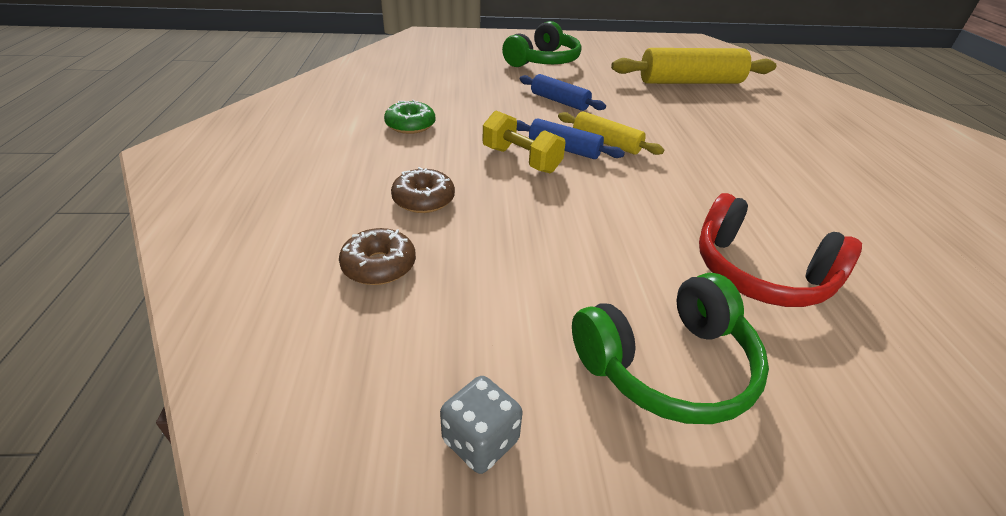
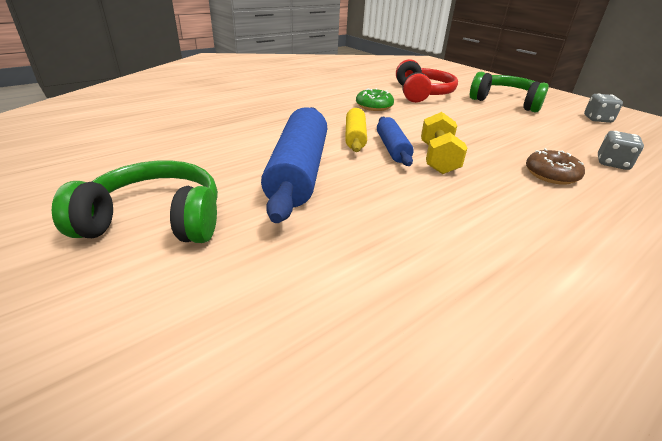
camera: 125 degrees left, 5 degrees down
brown donut [339,228,416,285] -> grey dice [598,131,644,170]
green donut [384,100,435,134] -> green donut moved to [356,88,394,111]
blue rolling pin [520,74,606,111] -> blue rolling pin [261,107,327,223], size x1.82
yellow rolling pin [611,48,777,84] -> none

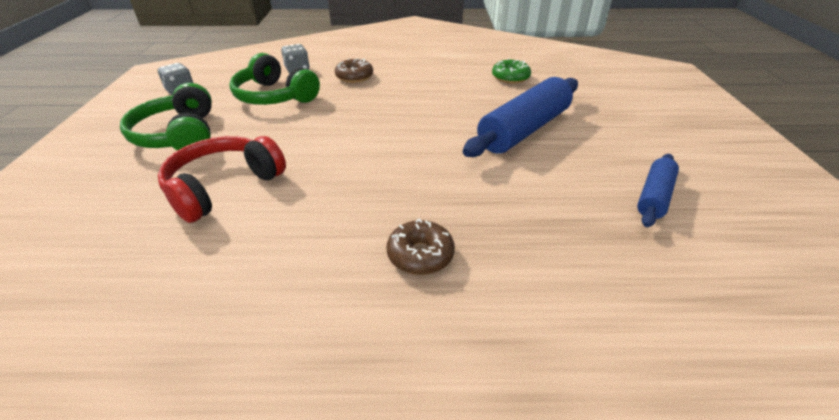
camera: 140 degrees left, 5 degrees up
green headphones [52,160,218,243] -> green headphones moved to [229,53,320,105]
yellow rolling pin [345,108,367,152] -> none
green donut [356,88,394,111] -> green donut moved to [492,58,531,84]
blue rolling pin [377,117,414,166] -> blue rolling pin moved to [637,154,679,227]
yellow dumbbell [421,112,467,174] -> none
none -> brown donut [387,218,455,275]

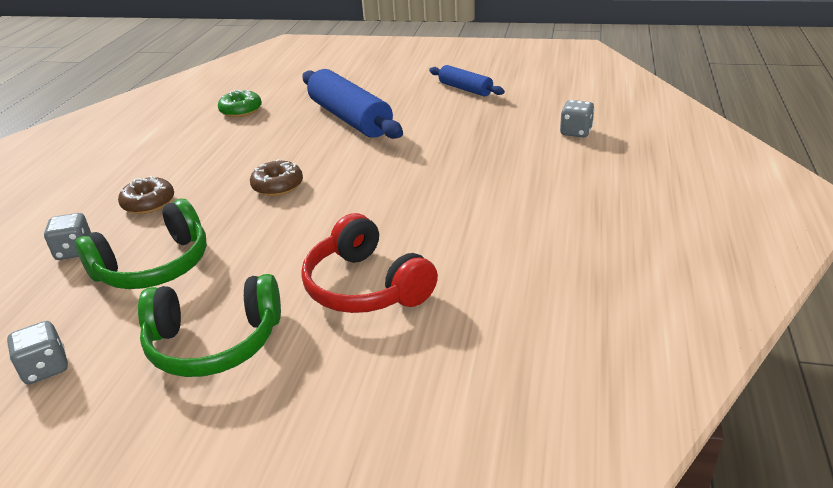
camera: 75 degrees left, 5 degrees down
brown donut [387,218,455,275] -> brown donut moved to [250,159,303,196]
none -> grey dice [560,100,595,137]

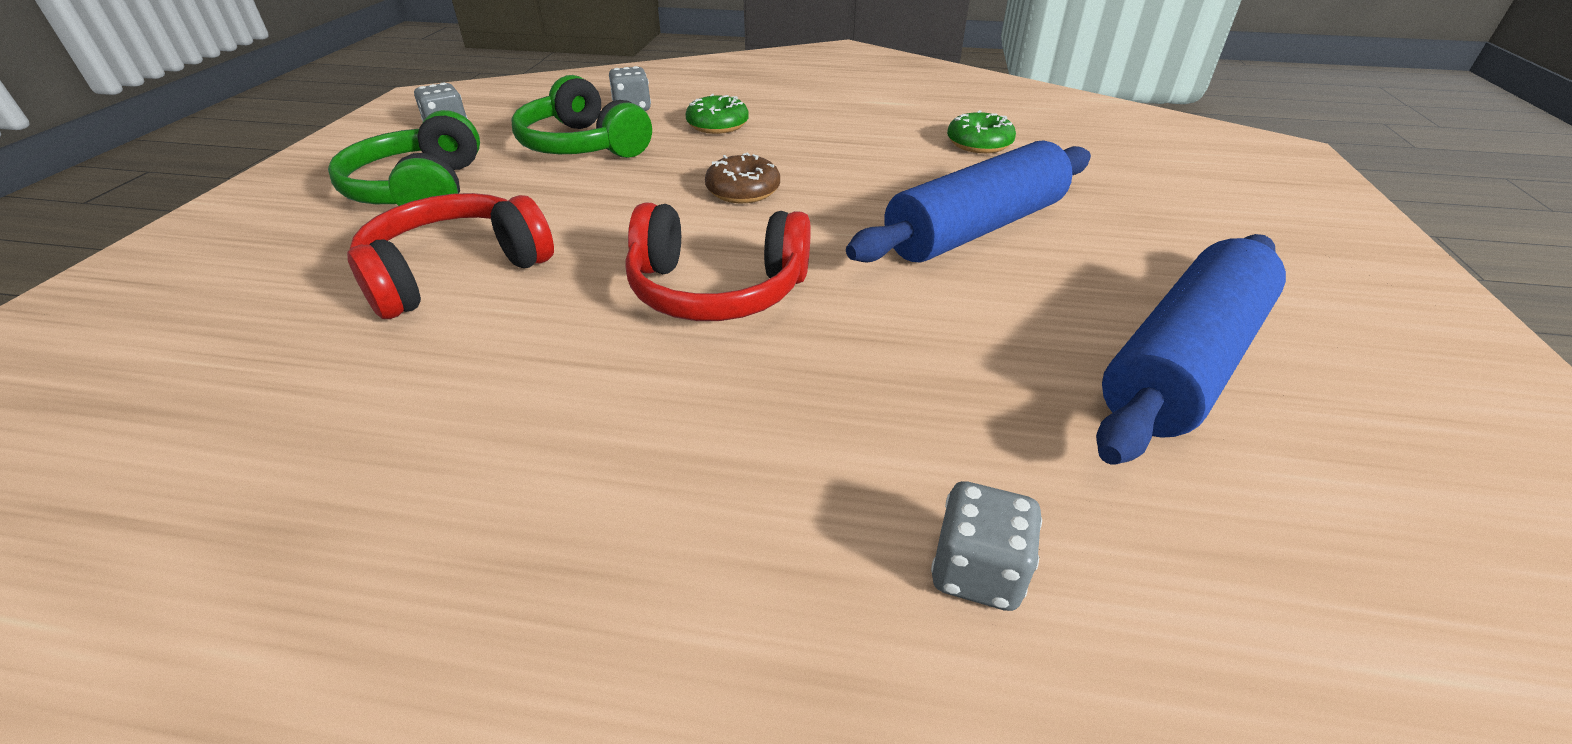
camera: 85 degrees right, 5 degrees up
brown donut [118,176,174,214] -> green donut [685,94,749,134]
blue rolling pin [429,65,505,96] -> blue rolling pin [1096,234,1286,465], size x1.82
none -> red headphones [625,202,811,321]

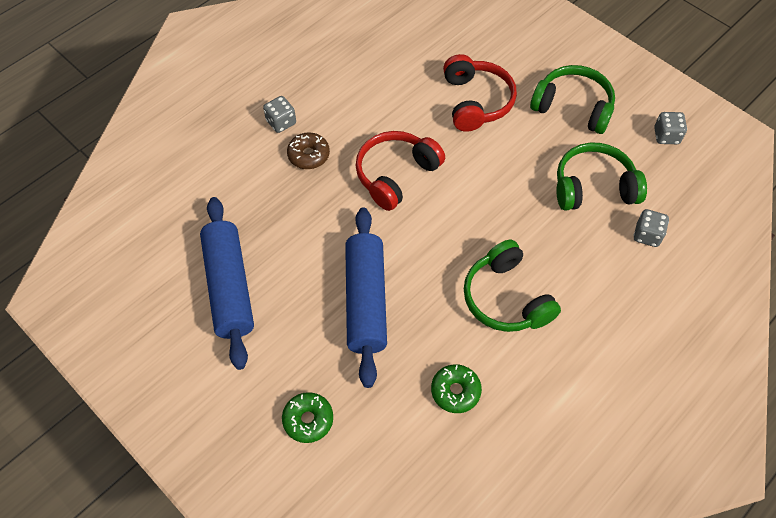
camera: 125 degrees right, 20 degrees up
green donut [685,94,749,134] -> green donut moved to [282,392,333,443]
brown donut [705,153,780,203] -> brown donut moved to [287,132,330,169]
grey dice [931,481,1042,611] -> grey dice moved to [263,96,296,133]
none -> green headphones [464,240,561,332]

